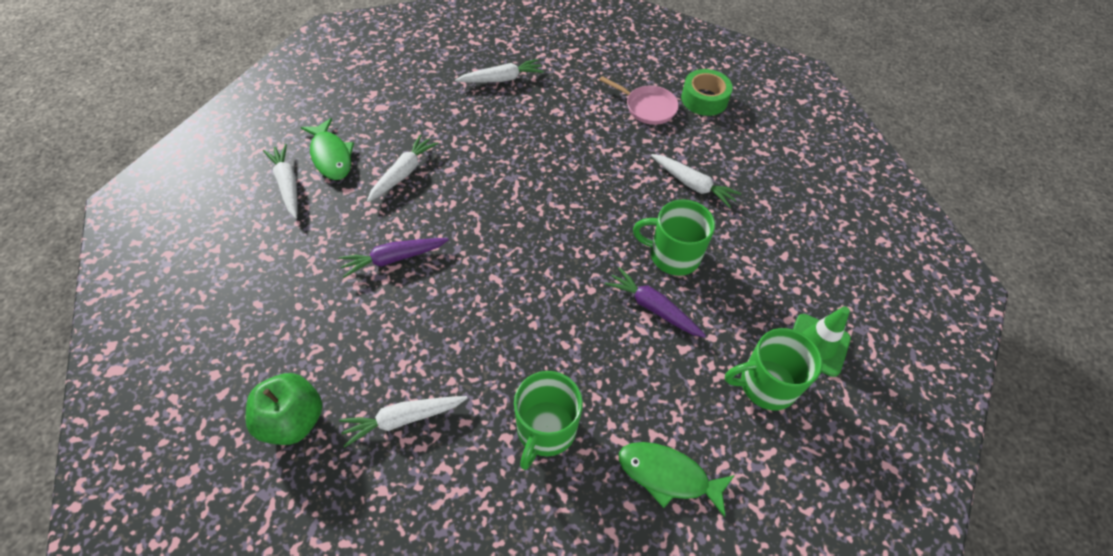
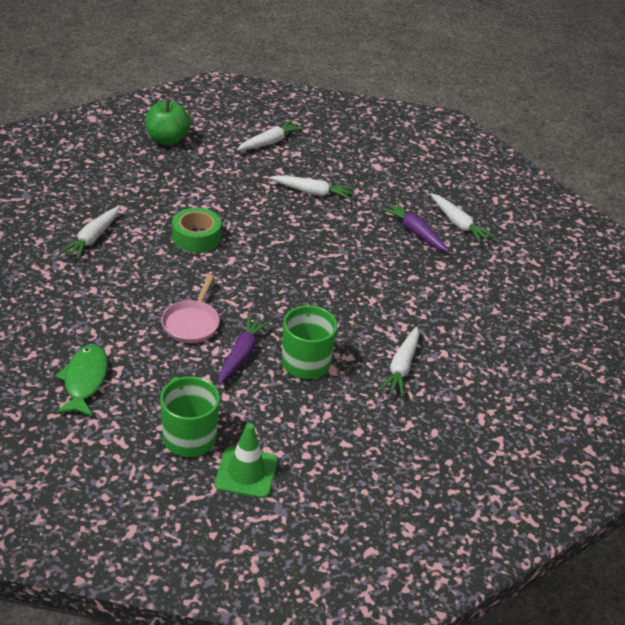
camera: 70 degrees right, 15 degrees down
green apple [245,373,322,445] -> green apple moved to [145,100,191,145]
green fish [301,118,354,180] -> none
purple carrot [339,238,449,278] -> purple carrot moved to [382,202,449,252]
white carrot [339,396,467,448] -> white carrot turned 120 degrees counterclockwise [59,206,120,260]
green mug [514,371,583,470] -> none
pink pan [599,76,679,125] -> pink pan moved to [161,274,220,343]
green tape [681,69,733,116] -> green tape moved to [172,208,221,253]

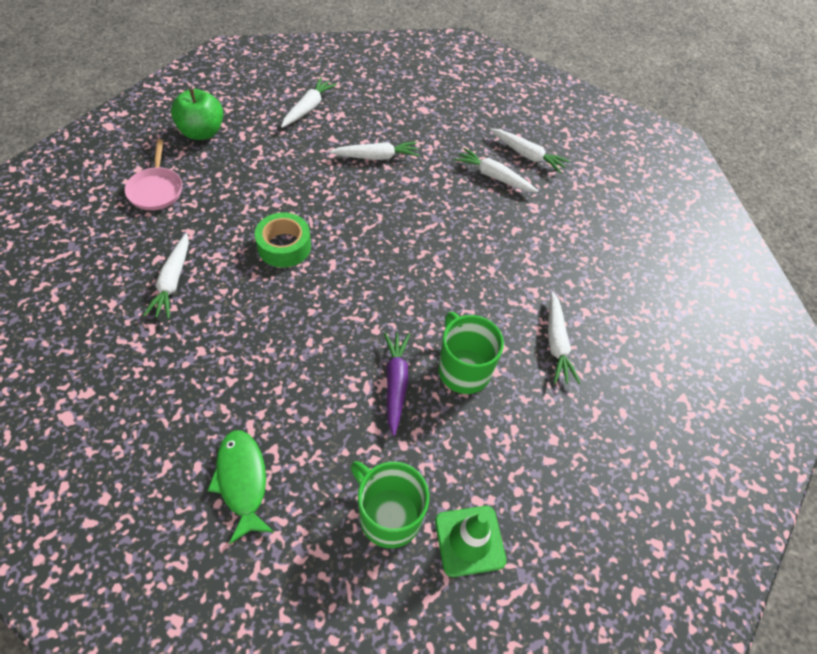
camera: 20 degrees left, 15 degrees up
pink pan [161,274,220,343] -> pink pan moved to [125,139,182,210]
purple carrot [382,202,449,252] -> white carrot [454,148,538,192]

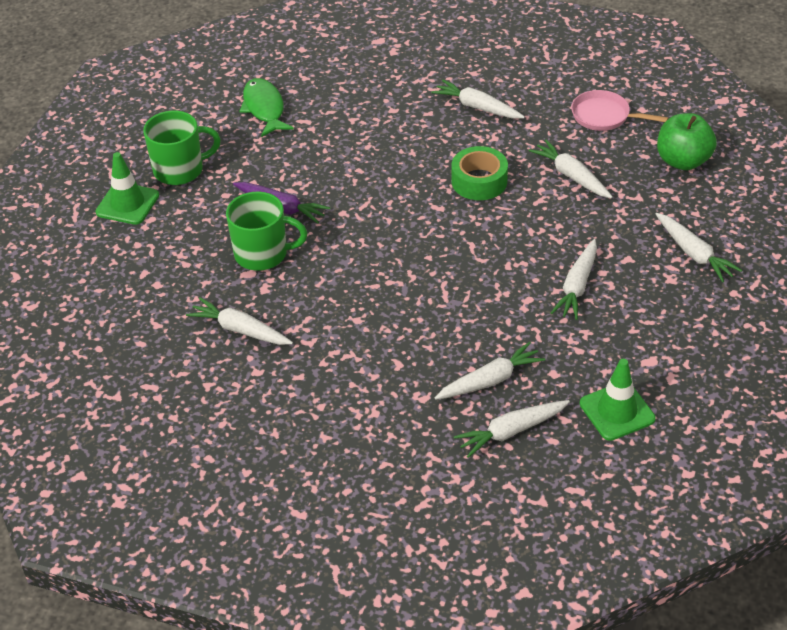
camera: 125 degrees right, 10 degrees down
green fish [207,430,274,545] -> green fish turned 120 degrees counterclockwise [239,78,294,137]
none -> white carrot [529,140,613,198]
none -> green traffic cone [580,359,656,441]

